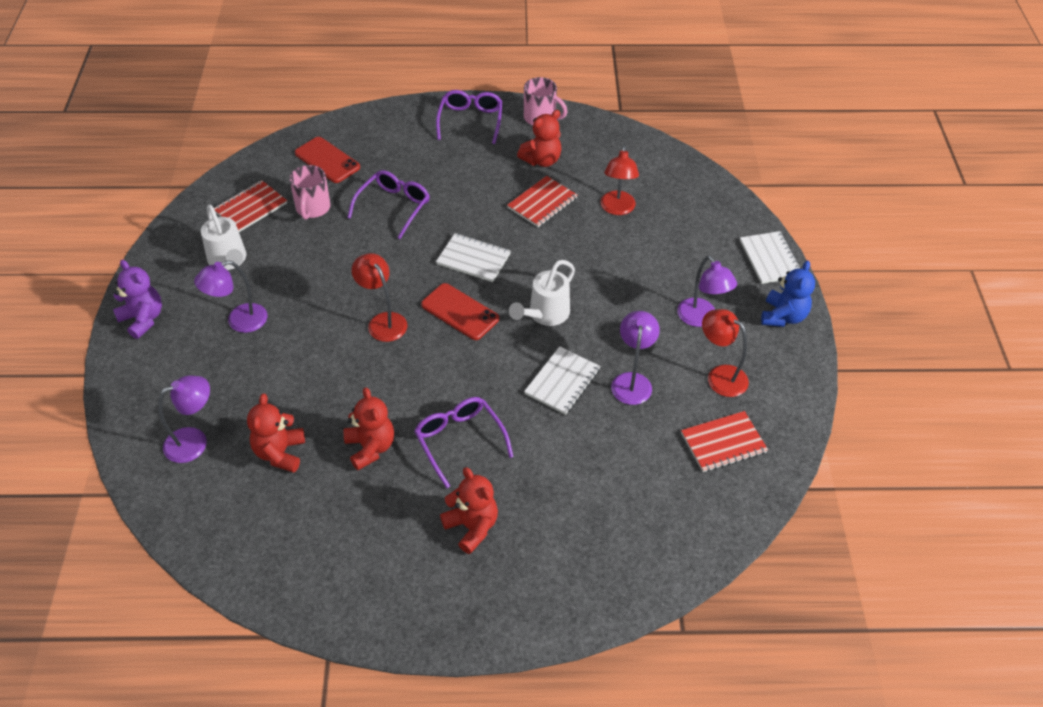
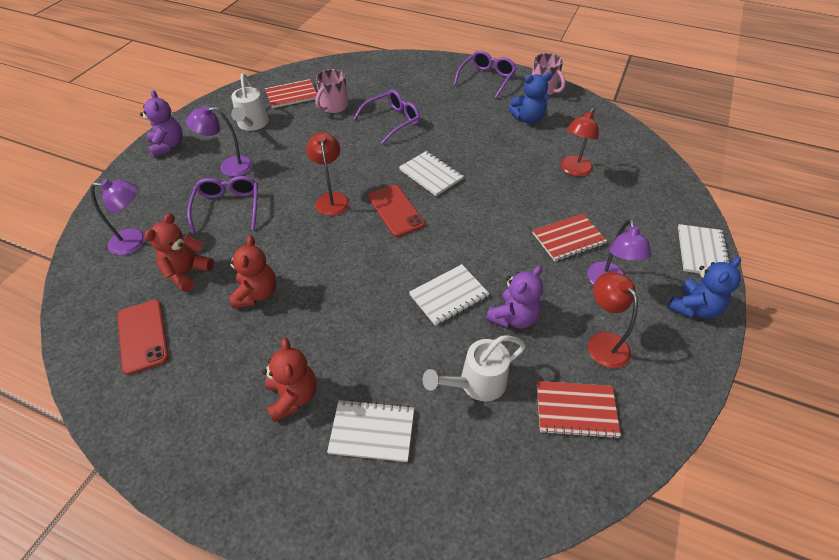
camera: 25 degrees right, 0 degrees up
red phone [295,137,360,183] -> red phone moved to [117,300,169,375]
purple glasses [414,397,514,488] -> purple glasses moved to [187,176,258,234]
red notebook [507,176,577,227] -> red notebook moved to [532,214,607,262]
white watering can [509,260,575,326] -> white watering can moved to [423,335,526,402]
red teddy bear [517,110,561,167] -> blue teddy bear [509,72,552,124]
purple lamp [611,311,660,405] -> purple teddy bear [486,265,543,329]
none -> white notebook [327,399,414,462]

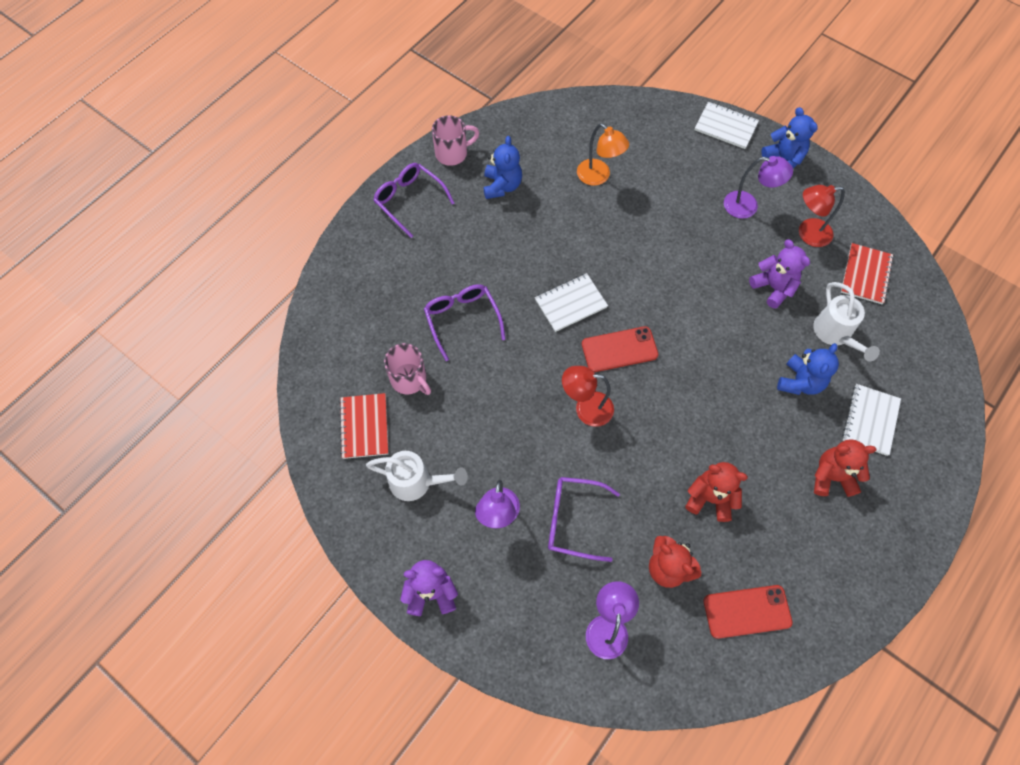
camera: 75 degrees left, 15 degrees up
white notebook [409,264,490,326] -> none
red notebook [532,214,607,262] -> none
red lamp [561,108,599,177] -> orange lamp [577,124,629,186]
none -> blue teddy bear [777,343,839,395]

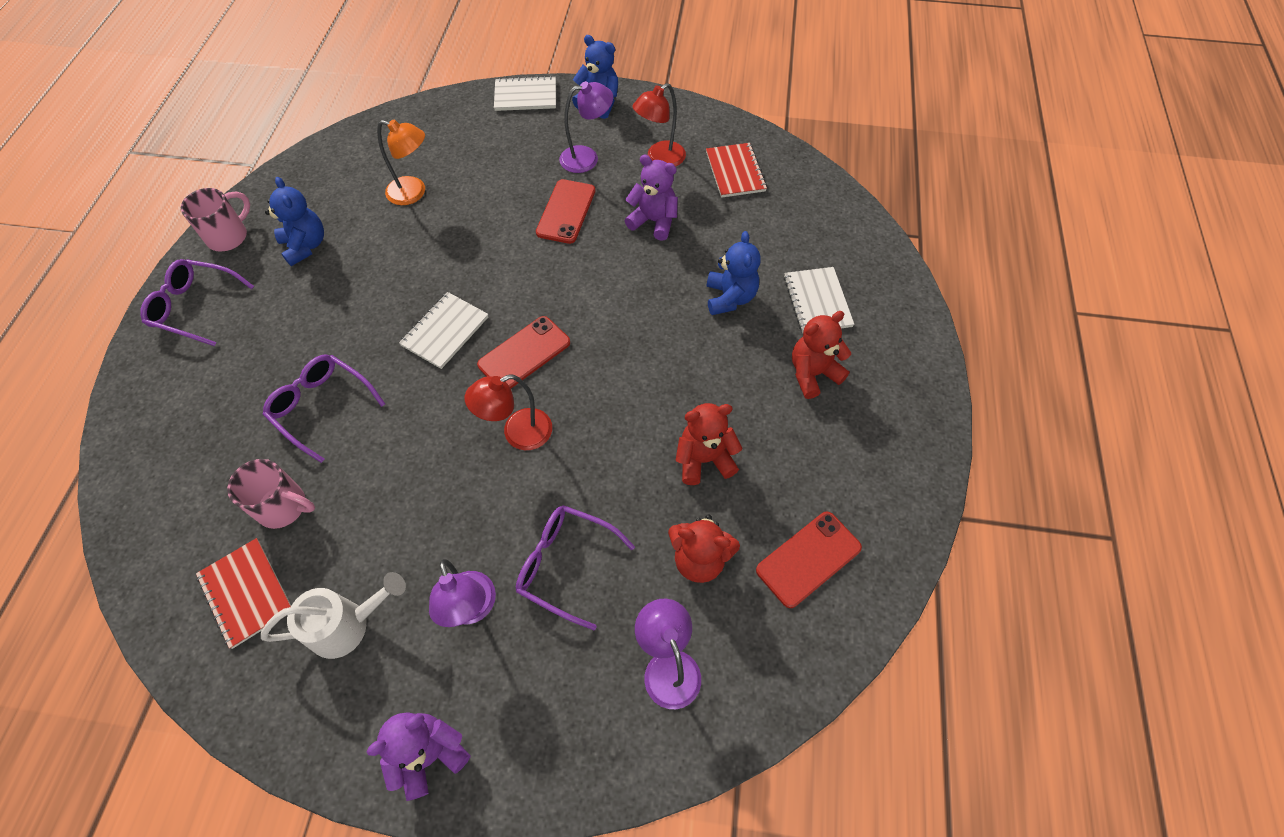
camera: 30 degrees left, 5 degrees down
purple glasses [548,477,620,562] -> purple glasses turned 45 degrees clockwise [516,505,635,630]
white watering can [813,282,880,362] -> none
none -> red phone [536,179,595,244]

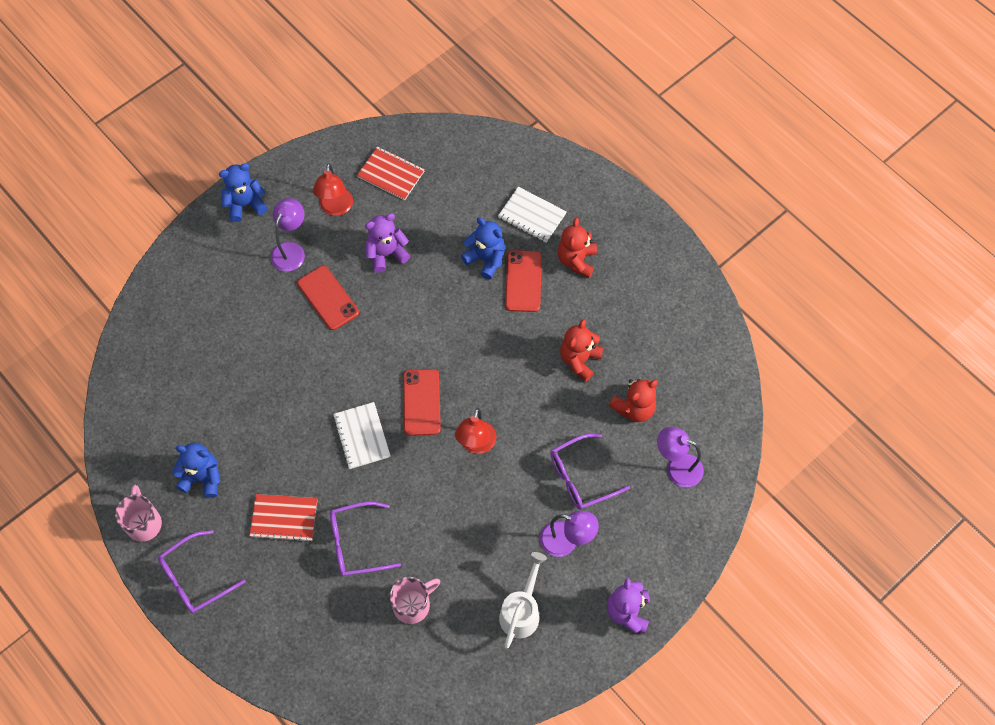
camera: 50 degrees left, 5 degrees up
red notebook [196,538,291,649] -> red notebook moved to [250,494,317,542]
orange lamp [377,120,425,205] -> none
white notebook [494,76,556,111] -> none
red phone [756,512,862,608] -> red phone moved to [505,250,542,312]

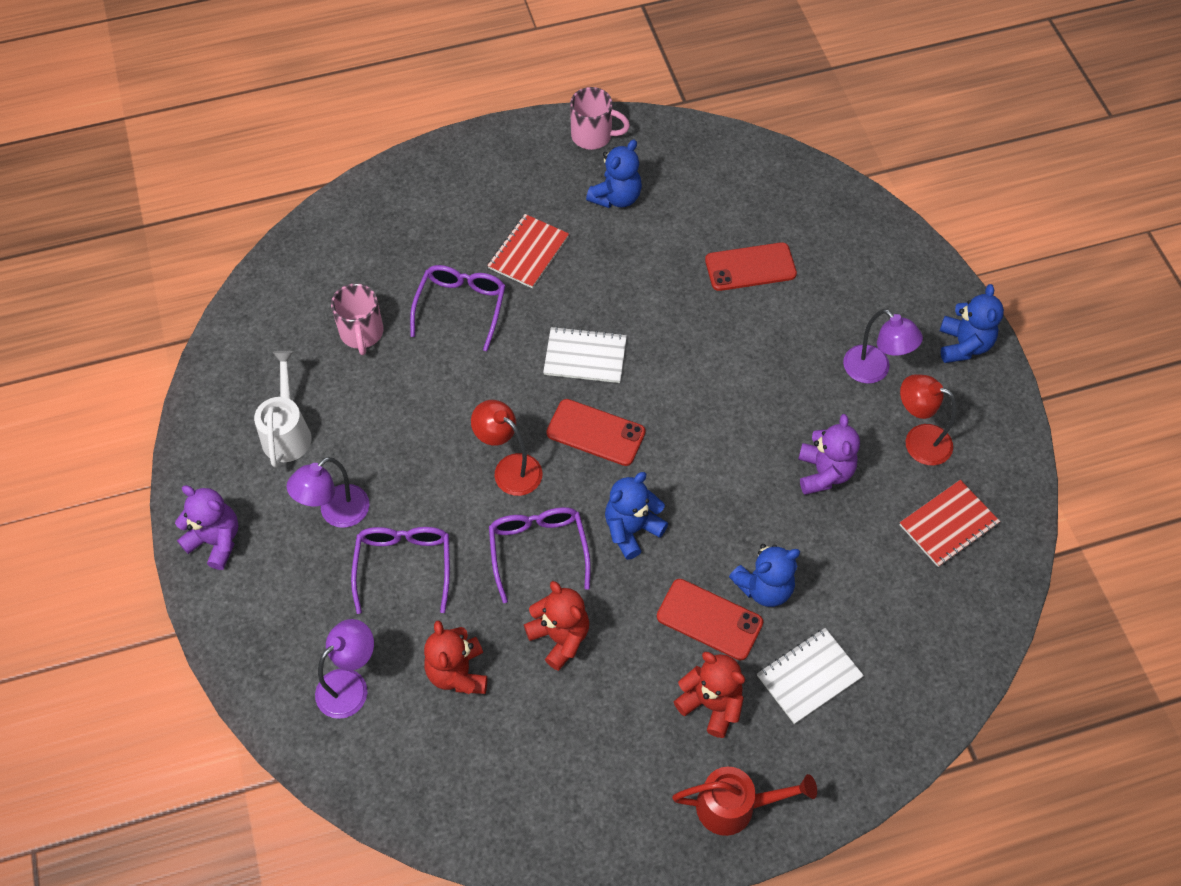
camera: 115 degrees right, 5 degrees down
purple glasses [158,530,245,613] -> purple glasses moved to [489,507,591,603]
red phone [297,266,359,330] -> red phone moved to [705,242,797,291]
white watering can [499,552,547,648] -> white watering can turned 135 degrees counterclockwise [254,351,311,467]
none -> blue teddy bear [605,472,668,560]
none -> red watering can [672,767,817,836]

